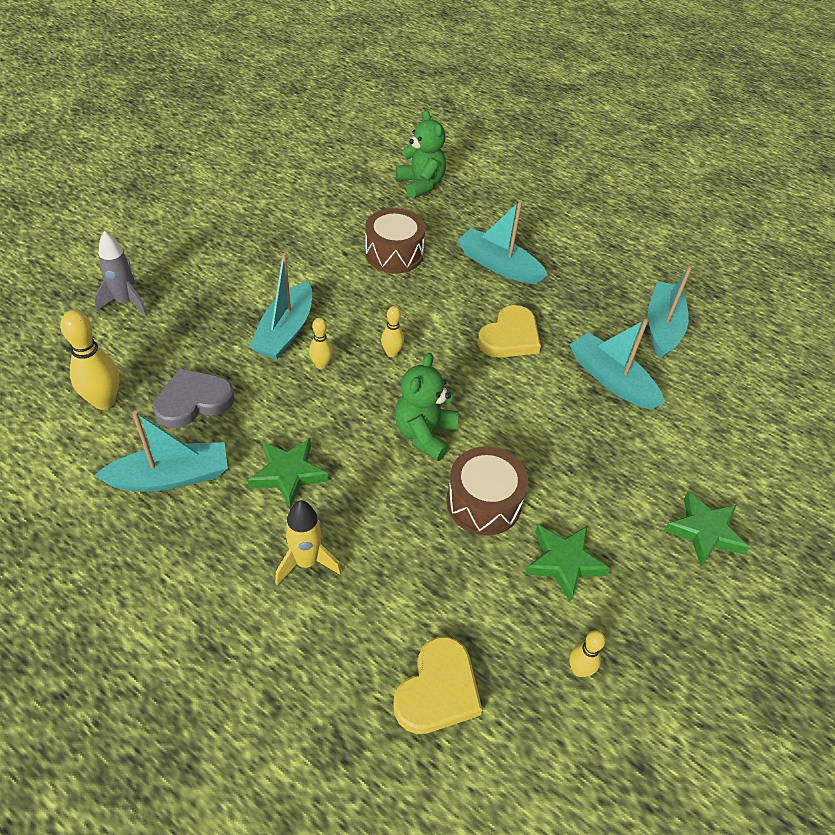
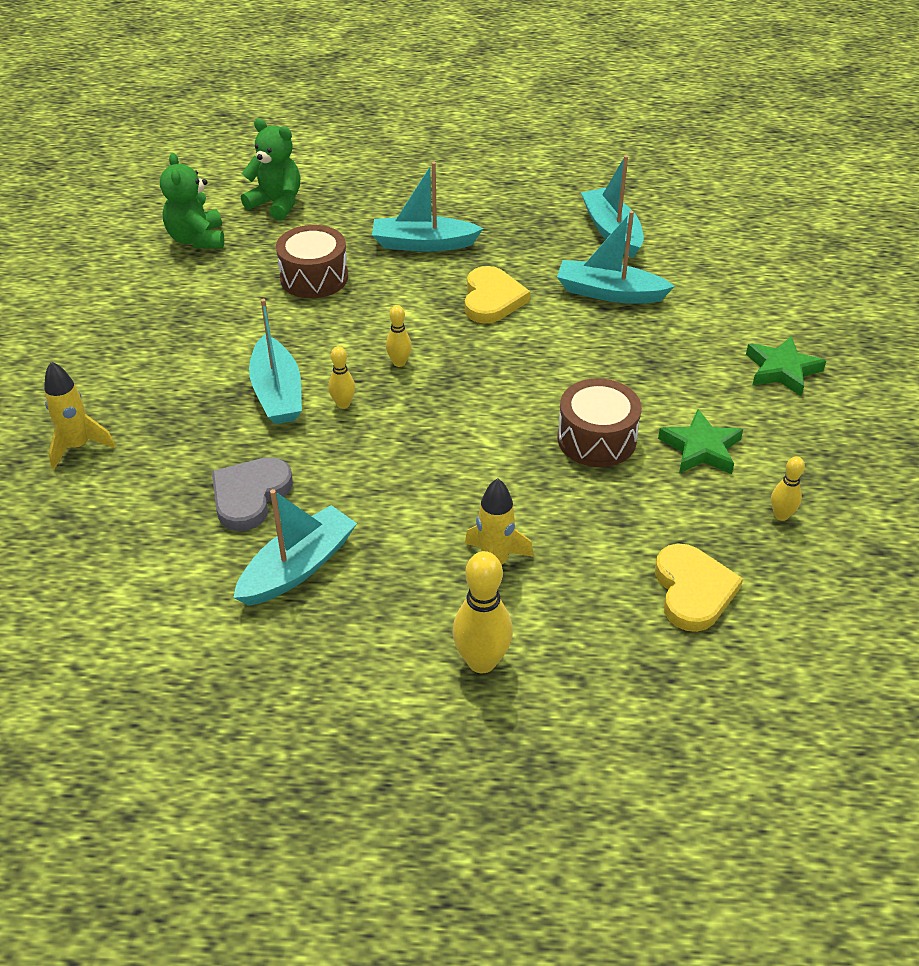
camera: 30 degrees left, 5 degrees down
yellow bowling pin [60,310,119,410] -> yellow bowling pin moved to [452,551,513,674]
grey rocket [94,231,148,315] -> yellow rocket [44,361,115,470]
green star [248,438,329,509] -> none
green teddy bear [395,353,459,461] -> green teddy bear moved to [160,153,224,248]

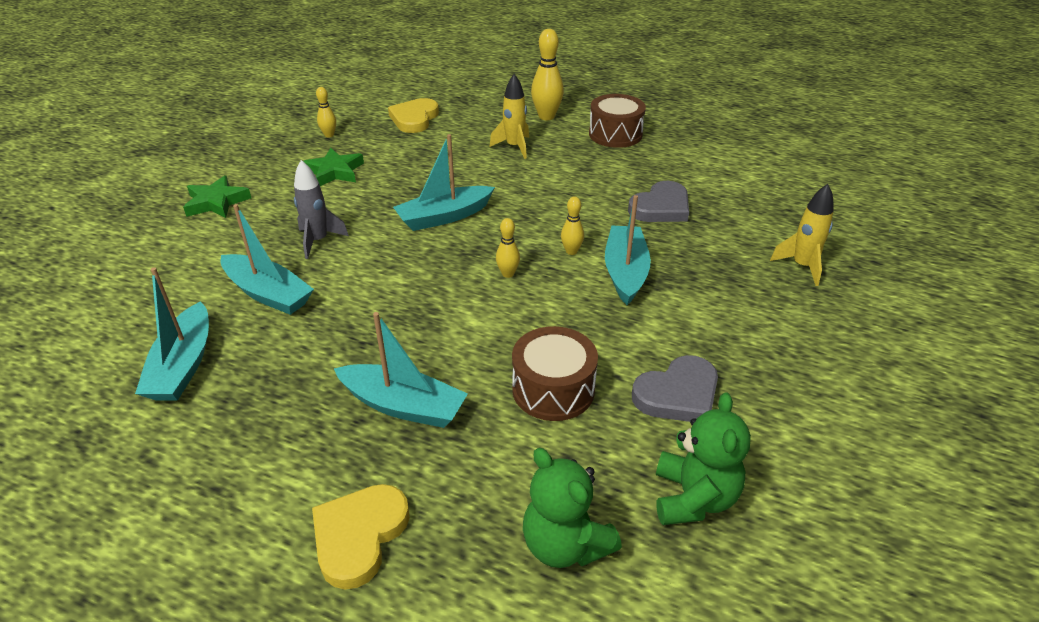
camera: 160 degrees left, 5 degrees down
turquoise boat [233,489,357,606] -> turquoise boat moved to [393,134,495,231]
yellow heart [465,266,530,324] -> yellow heart moved to [312,484,410,590]
brown drum [558,378,642,467] -> brown drum moved to [589,94,646,148]
none -> grey rocket [294,160,349,259]
none -> grey heart [632,355,718,422]

